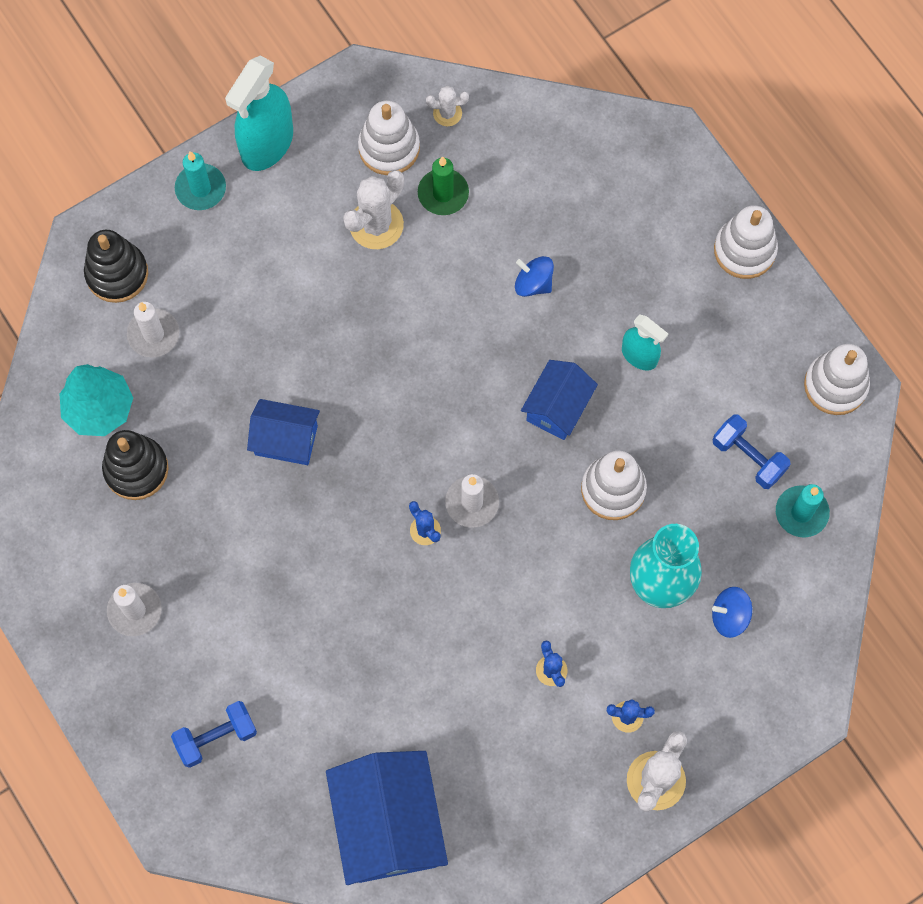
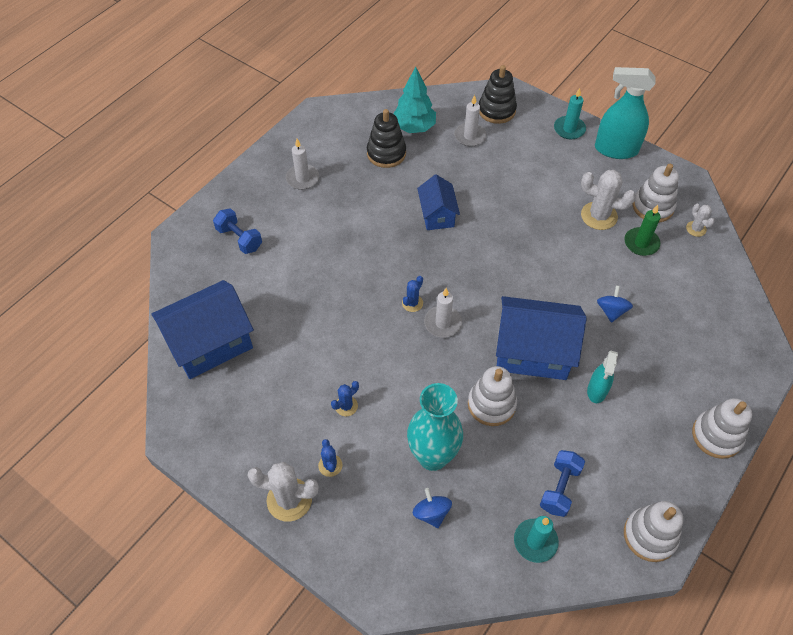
camera: 70 degrees right, 15 degrees down
blue house [521,360,598,440] -> blue house [496,296,587,380], size x1.74

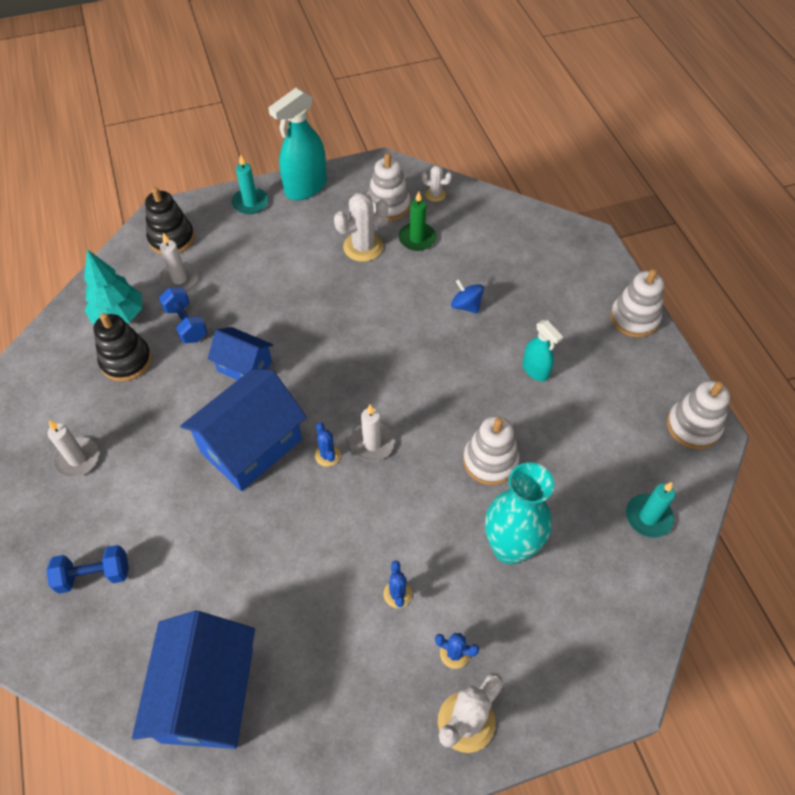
camera: 55 degrees left, 0 degrees up
blue spinning top [413,488,452,528] -> none
blue house [496,296,587,380] -> blue house moved to [180,369,307,491]
blue dumbbell [540,450,585,517] -> blue dumbbell moved to [159,287,207,343]

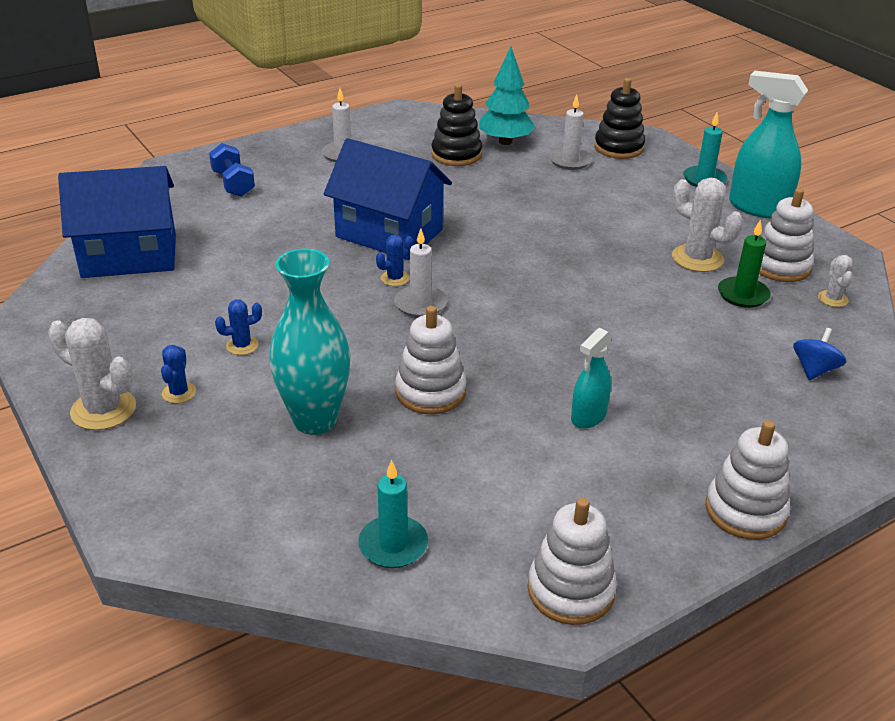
camera: 75 degrees right, 20 degrees down
blue dumbbell [159,287,207,343] -> none
blue house [208,327,273,380] -> none
blue spinning top [451,279,484,314] -> blue spinning top moved to [793,328,846,380]

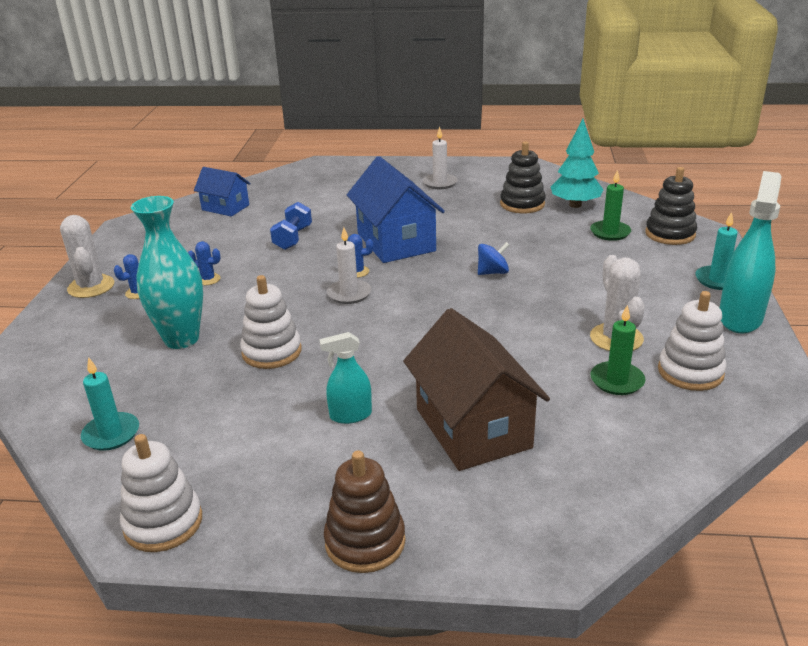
camera: 40 degrees right, 5 degrees down
blue house [58,166,176,278] -> blue house [194,167,251,217], size x0.58
blue dumbbell [209,143,255,197] -> blue dumbbell moved to [270,202,312,250]
white candle [549,95,592,170] -> green candle [590,169,631,241]
white stacking toy [705,420,790,540] -> brown stacking toy [324,451,406,573]
turquoise spray bottle [729,71,808,218] -> turquoise spray bottle turned 45 degrees clockwise [720,171,782,334]
blue spinning top [793,328,846,380] -> blue spinning top moved to [478,242,509,275]
white cactus [818,255,853,307] -> none
none -> brown house [403,308,550,471]

